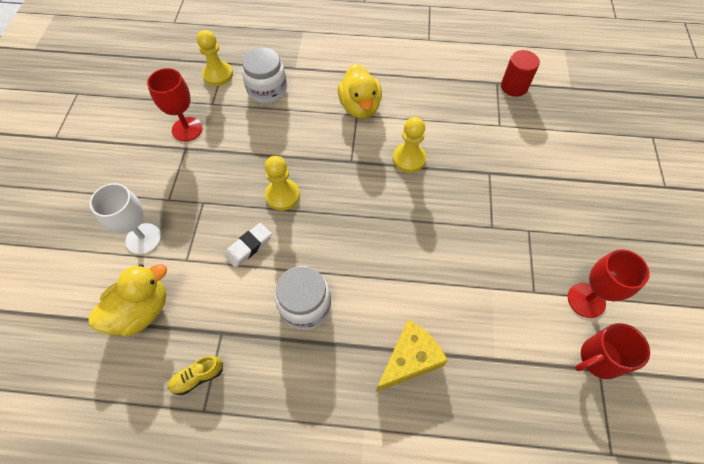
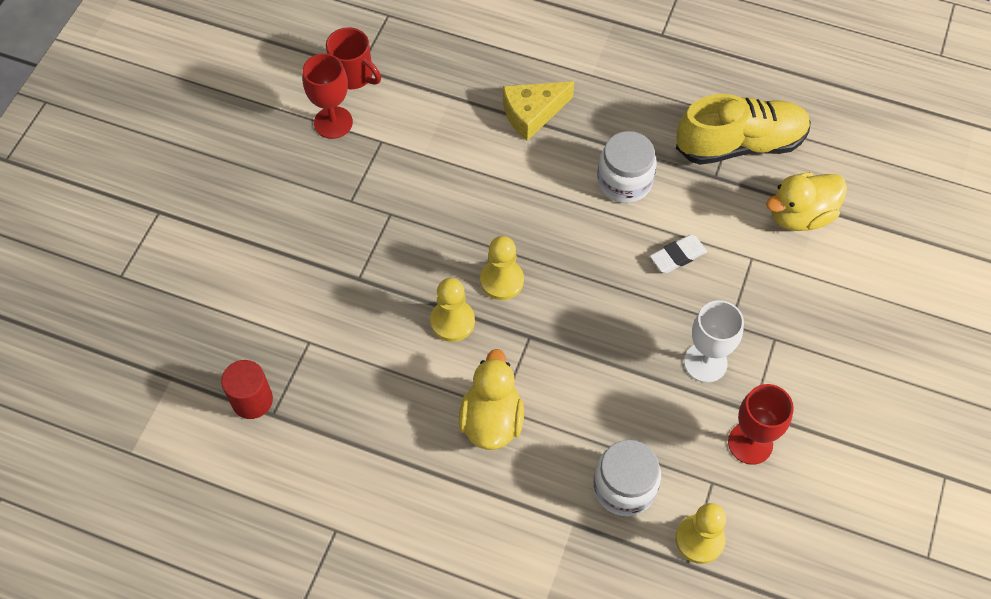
camera: 165 degrees left, 0 degrees up
white goblet [90,183,161,255] -> white goblet moved to [684,300,744,383]
yellow shoe [168,356,223,395] -> yellow shoe [676,94,811,165], size x2.49
yellow pawn [264,156,300,211] -> yellow pawn moved to [480,236,524,300]
red mug [575,323,650,379] -> red mug turned 45 degrees clockwise [326,27,381,89]

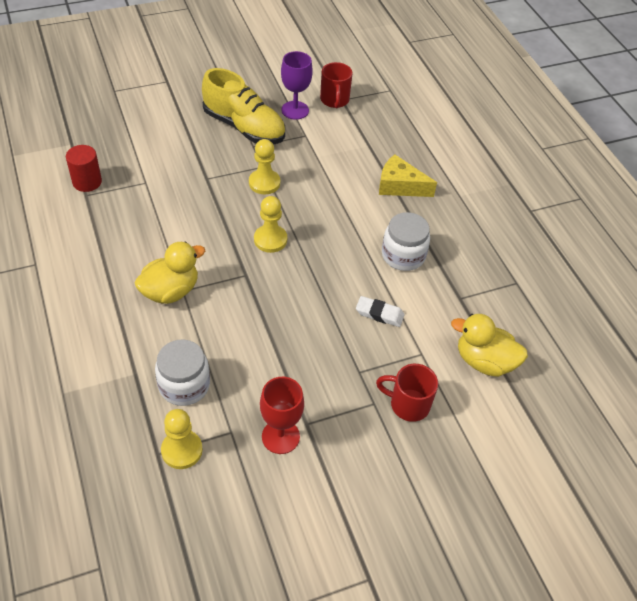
camera: 45 degrees right, 10 degrees down
red goblet [303,53,353,139] -> purple goblet [281,51,313,120]
yellow pawn [430,278,475,342] -> yellow pawn moved to [249,139,280,194]
yellow shoe [676,94,811,165] -> yellow shoe moved to [202,68,285,144]
white goblet [684,300,744,383] -> none
none -> red mug [376,364,438,422]

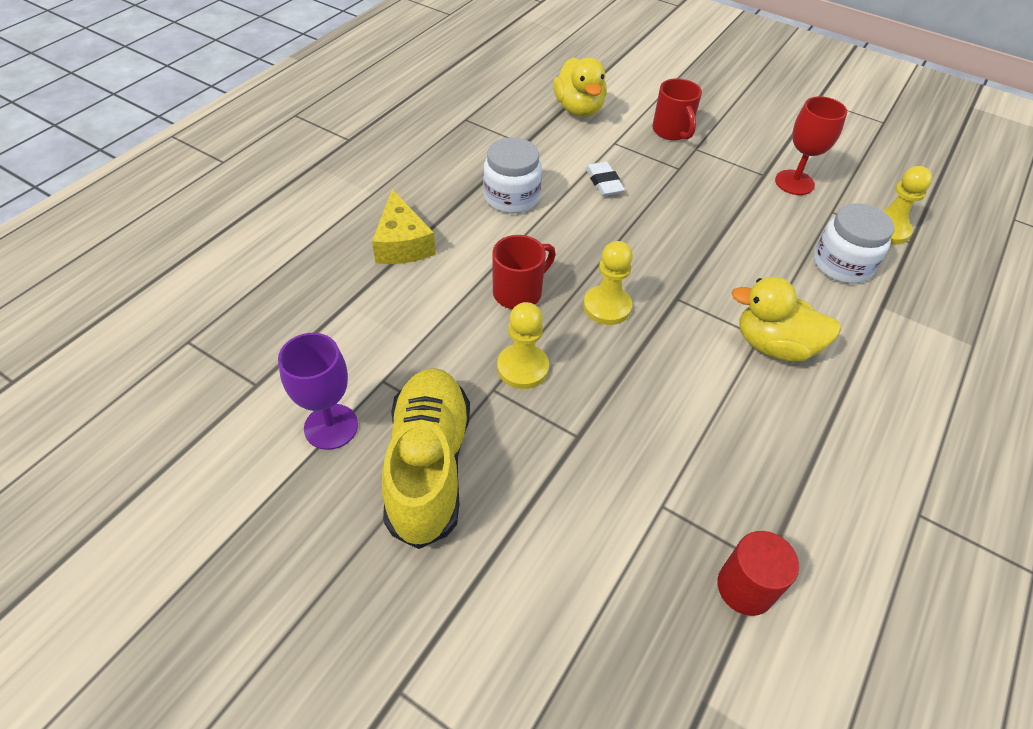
camera: 125 degrees left, 0 degrees up
red mug [320,62,353,108] -> red mug moved to [492,235,556,309]

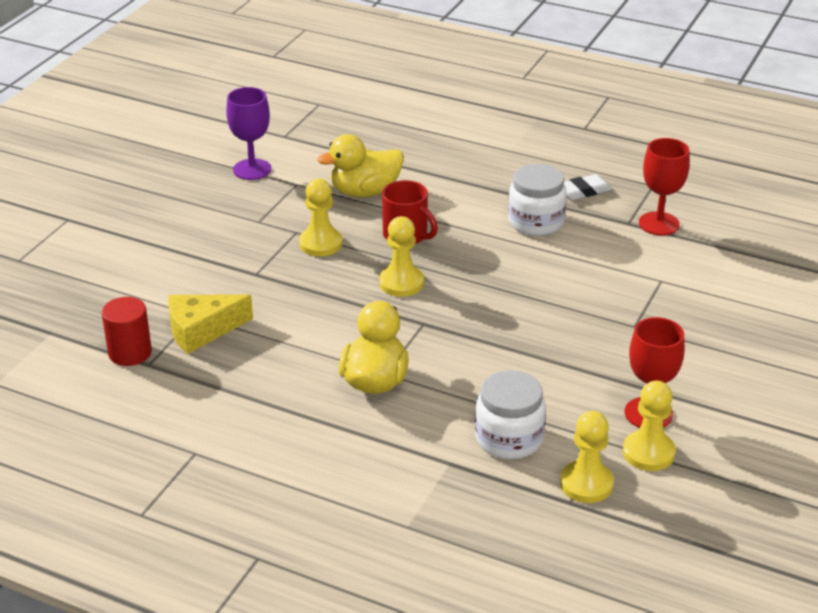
camera: 85 degrees right, 15 degrees down
yellow cheese [372,189,436,264] -> yellow cheese moved to [168,295,253,354]
yellow shoe [382,368,470,549] -> none
yellow duck [553,57,607,117] -> yellow duck moved to [317,134,404,197]
white eraser [585,161,625,196] -> white eraser moved to [564,174,612,200]
red mug [652,78,702,141] -> none
none -> yellow pawn [623,381,676,471]
none -> red goblet [639,138,690,235]

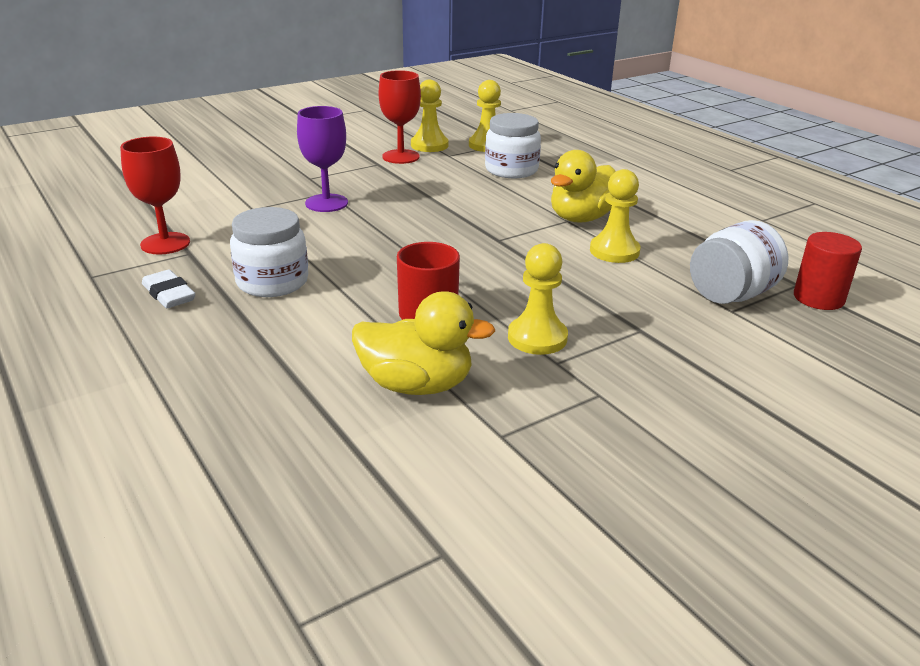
camera: 150 degrees left, 5 degrees down
yellow cheese [168,295,253,354] -> white jar [690,220,788,304]
purple goblet [226,87,272,180] -> purple goblet moved to [297,106,348,212]
yellow pawn [379,216,424,297] -> yellow pawn moved to [590,169,641,263]
white eraser [564,174,612,200] -> white eraser turned 45 degrees clockwise [142,270,196,308]

